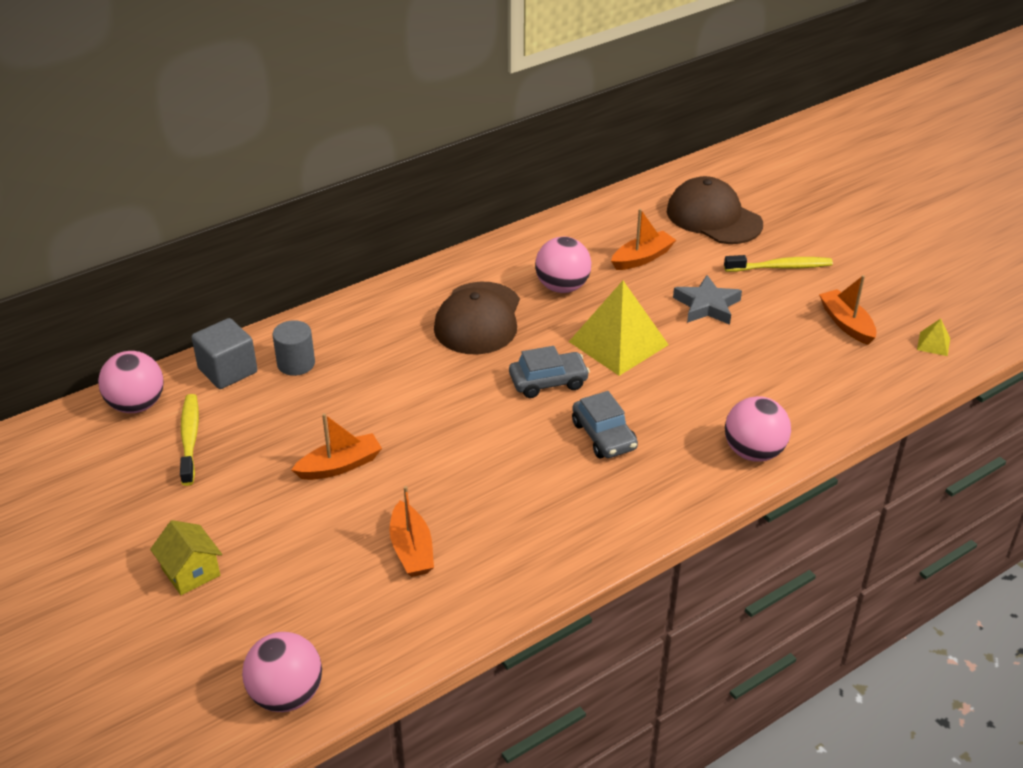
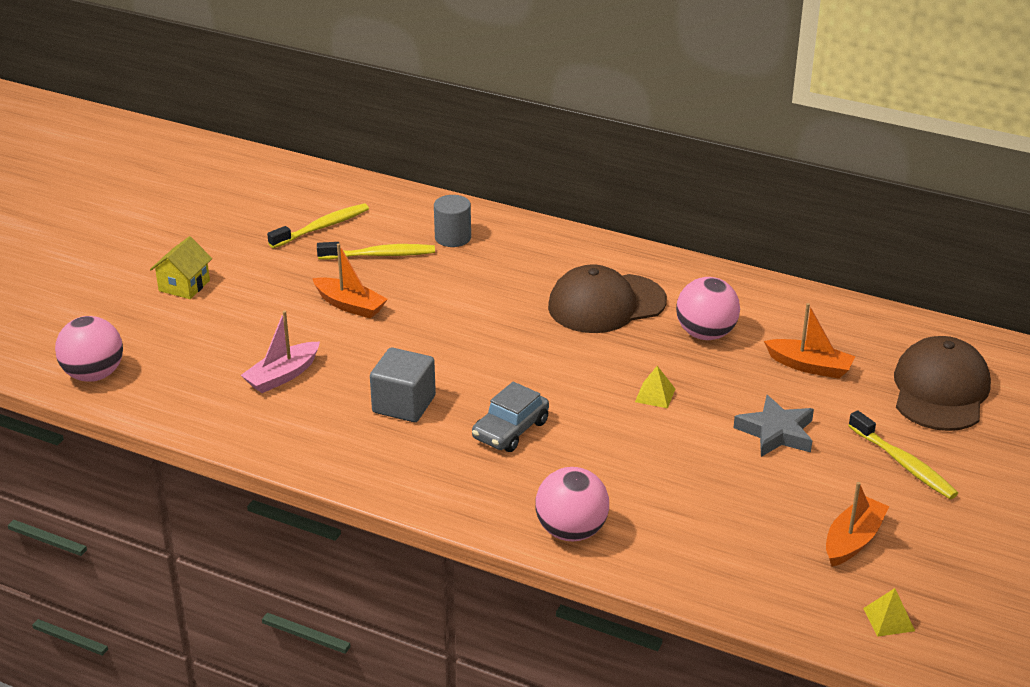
camera: 60 degrees right, 5 degrees down
pink ball [98,351,164,413] -> none
grey cube [191,318,257,389] -> grey cube moved to [370,347,436,422]
orange boat [390,486,434,577] -> pink boat [241,311,320,393]
grey car [509,346,590,398] -> none
yellow pyramid [569,281,669,376] -> yellow pyramid [635,366,675,408], size x0.42
none -> yellow toothbrush [317,242,435,260]

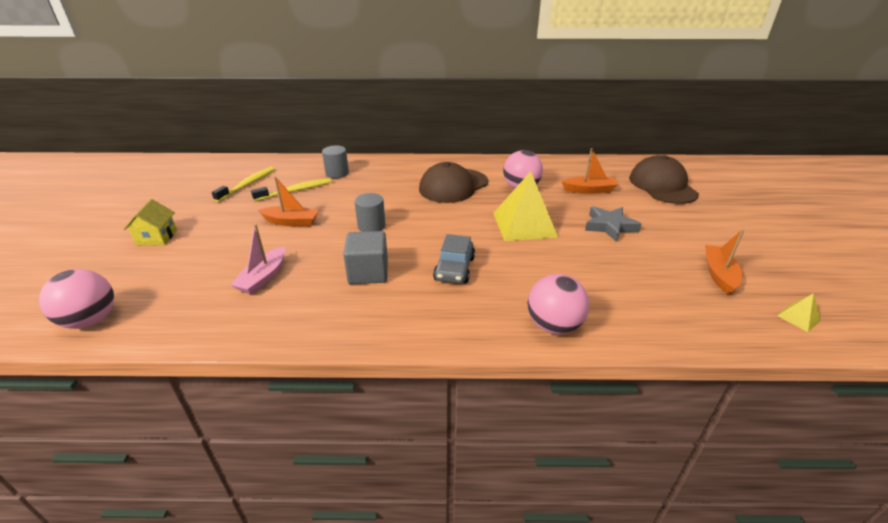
camera: 25 degrees left, 0 degrees up
yellow pyramid [635,366,675,408] -> yellow pyramid [493,171,558,241], size x2.38
yellow toothbrush [848,410,958,499] -> none
none -> grey cylinder [354,193,386,232]

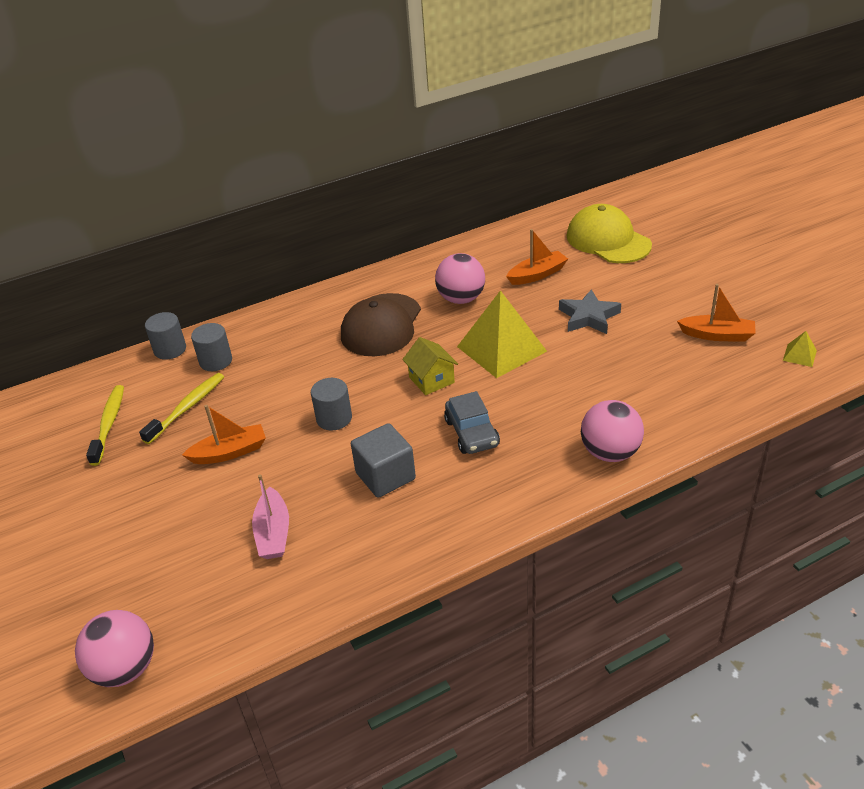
camera: 25 degrees left, 5 degrees up
yellow house [123,199,177,246] -> yellow house moved to [402,337,458,395]
brown cap [629,155,699,204] -> yellow cap [566,204,652,263]
orange boat [705,229,745,295] -> orange boat turned 120 degrees clockwise [677,284,756,341]
none -> grey cylinder [145,312,186,360]

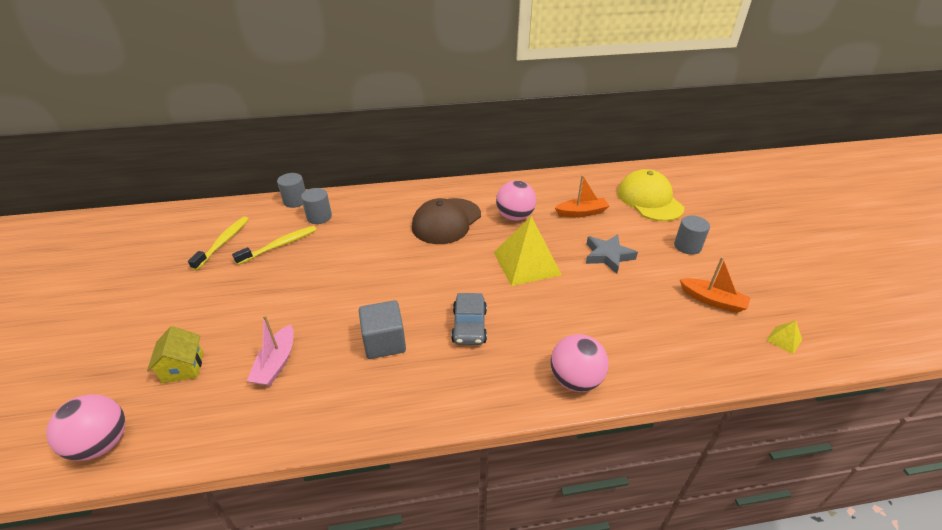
camera: 15 degrees right, 0 degrees up
orange boat [182,405,266,464] -> none
grey cylinder [311,378,352,431] -> grey cylinder moved to [674,215,710,255]
yellow house [402,337,458,395] -> yellow house moved to [147,326,204,383]

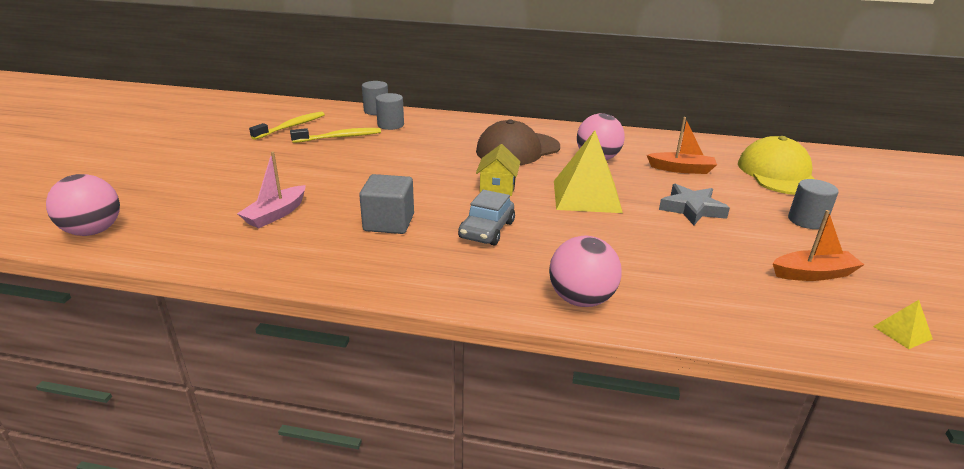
camera: 20 degrees right, 10 degrees down
yellow house [147,326,204,383] -> yellow house moved to [476,144,520,196]
orange boat [680,257,751,313] -> orange boat turned 60 degrees counterclockwise [773,210,864,281]

